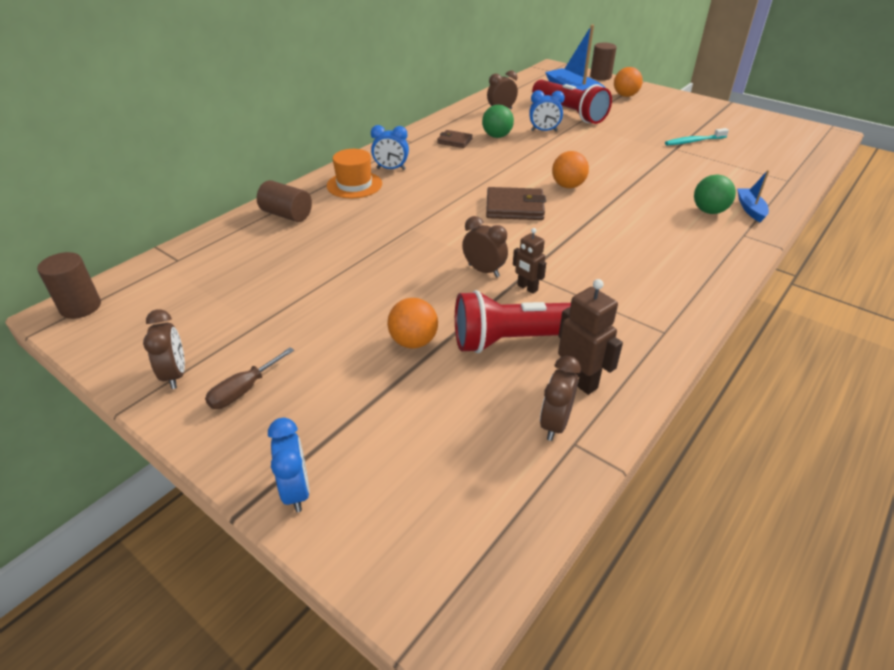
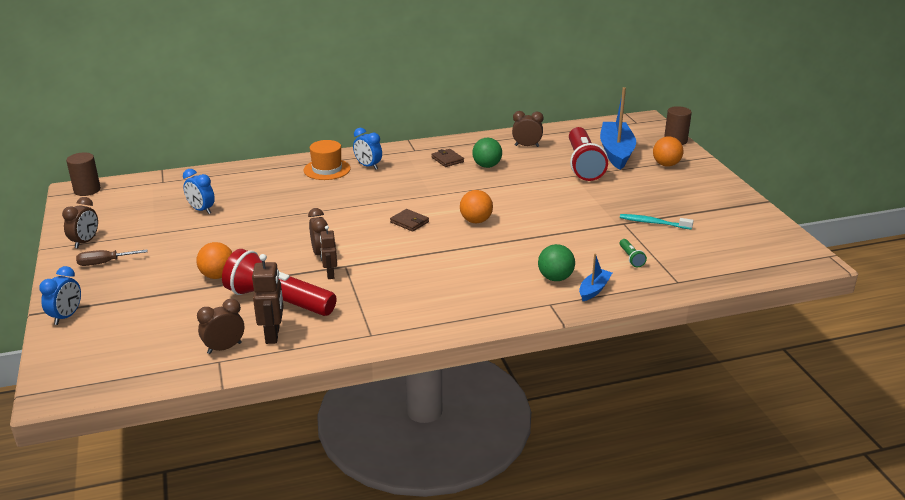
camera: 35 degrees right, 10 degrees down
brown cylinder [257,180,312,222] -> none
brown wallet [486,187,546,220] -> brown wallet [390,209,429,232], size x0.61
blue clock [529,90,565,132] -> blue clock moved to [183,169,215,214]
none -> green flashlight [620,239,647,267]

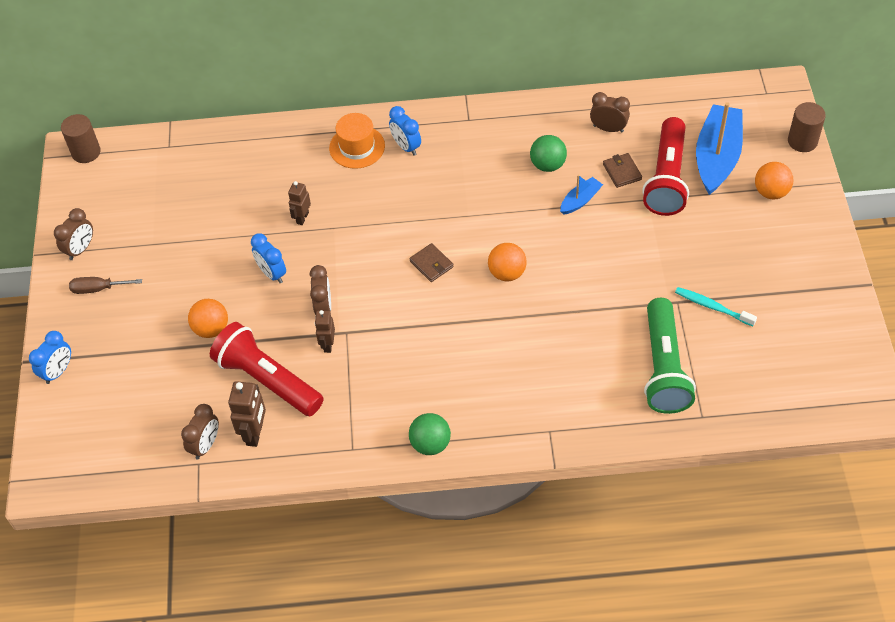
camera: 15 degrees right, 25 degrees up
blue clock [183,169,215,214] -> blue clock moved to [251,233,286,283]
brown clock [197,299,244,354] -> brown clock turned 135 degrees clockwise [181,404,219,459]
brown wallet [431,149,464,167] -> brown wallet moved to [603,153,642,188]
green ball [538,244,575,281] -> green ball moved to [409,413,451,455]
blue boat [579,254,612,301] -> blue boat moved to [560,175,603,215]
green flashlight [620,239,647,267] -> green flashlight [644,298,696,414], size x2.50
none -> brown robot [288,181,311,225]

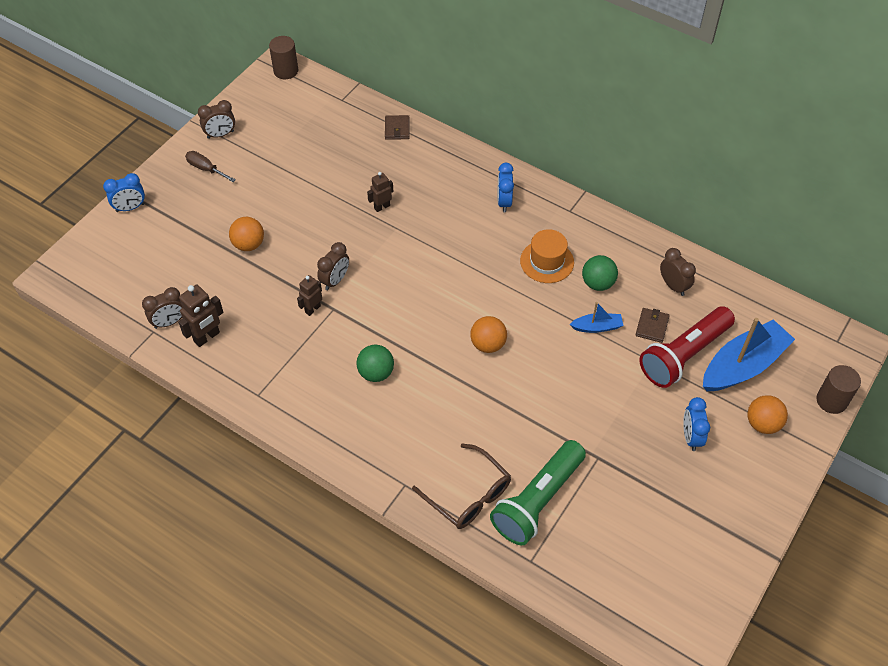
camera: 35 degrees right, 0 degrees up
red flashlight [210,322,324,416] -> none
blue clock [251,233,286,283] -> blue clock moved to [683,397,710,451]
orange hat [329,113,385,169] -> orange hat moved to [520,229,574,283]
brown wallet [409,243,454,282] -> brown wallet moved to [385,115,410,140]
green ball [409,413,451,455] -> green ball moved to [356,345,394,382]
turquoise toothbrush [675,287,757,326] -> none
none -> brown glasses [412,443,511,529]

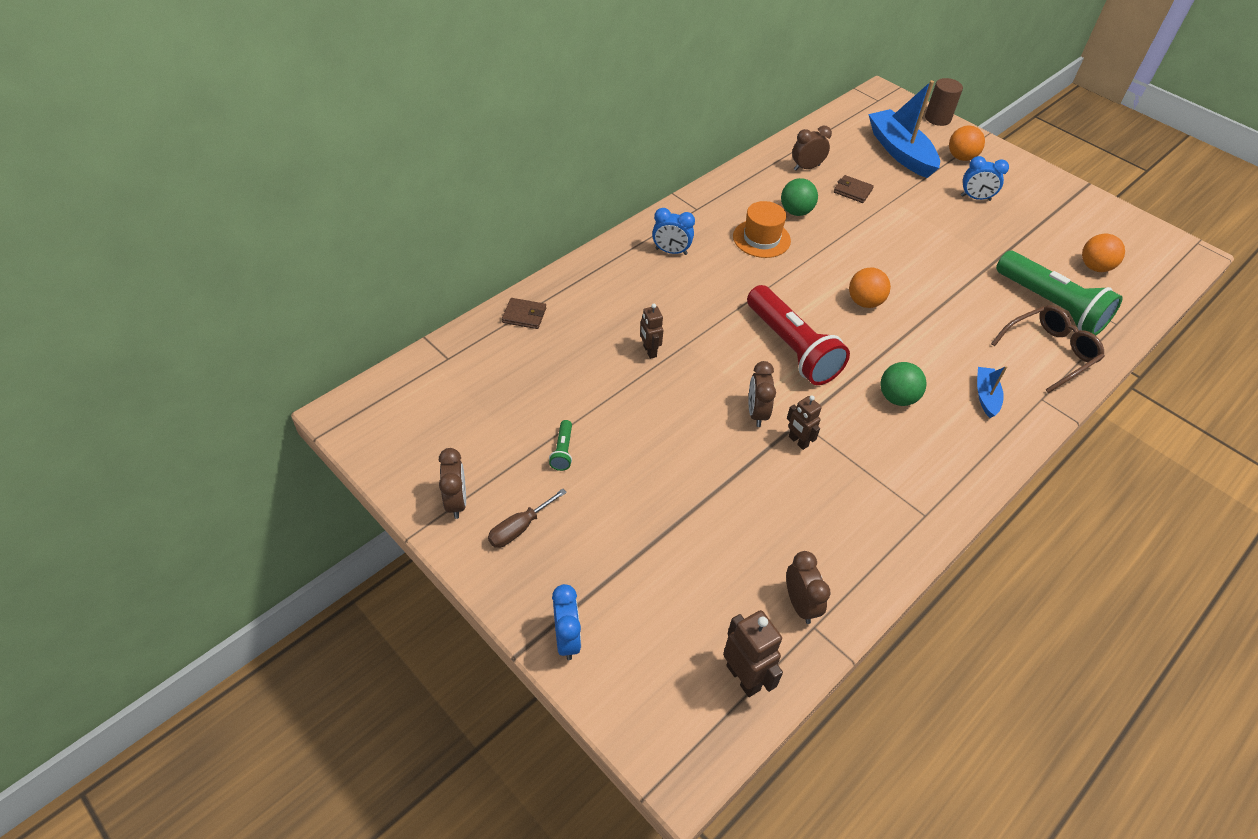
camera: 80 degrees left, 5 degrees down
brown robot [178,285,224,347] -> brown robot moved to [723,610,783,697]
orange ball [229,217,264,251] -> orange ball moved to [1082,234,1125,272]
brown cylinder [269,36,298,79] -> none
brown clock [317,242,349,290] -> brown clock turned 135 degrees counterclockwise [749,361,776,427]
blue boat [570,302,624,333] -> blue boat moved to [977,366,1007,418]
red flashlight [639,306,735,388] -> red flashlight moved to [747,285,850,385]
none -> green flashlight [549,420,572,471]

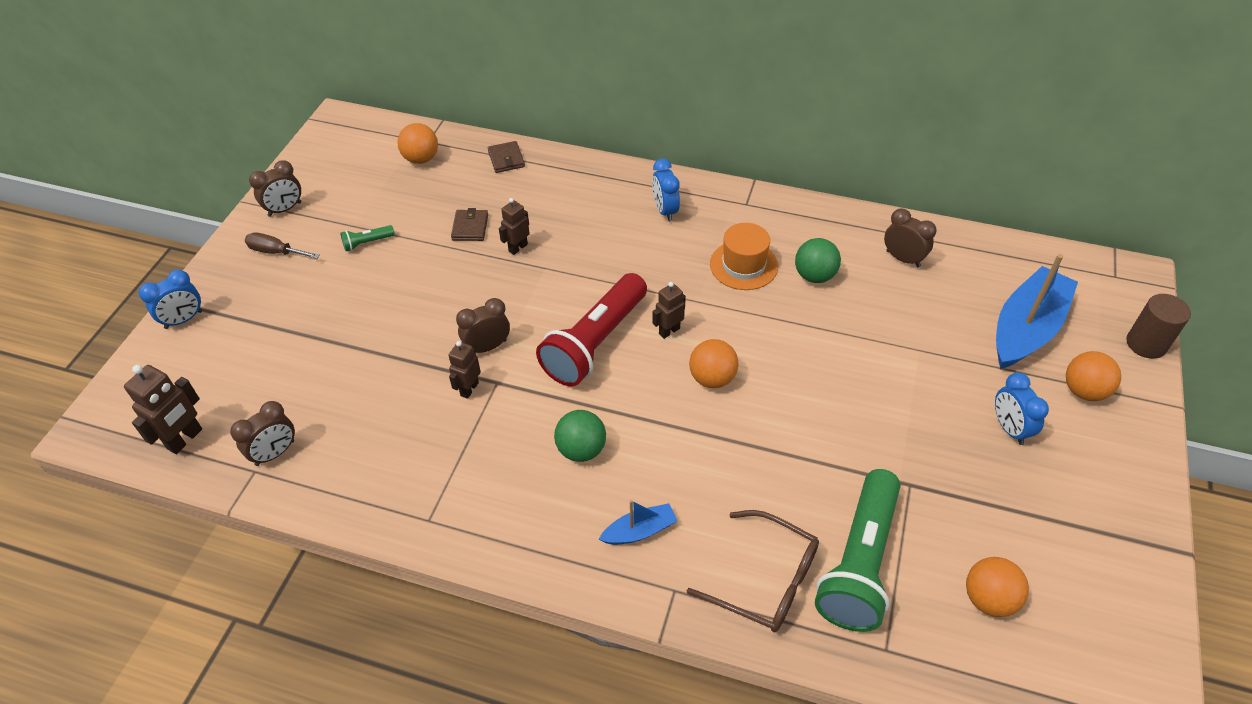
camera: 65 degrees right, 0 degrees up
brown wallet [834,175,874,203] -> brown wallet moved to [451,208,488,241]
none -> orange ball [397,123,438,164]
none -> brown robot [652,282,686,339]

